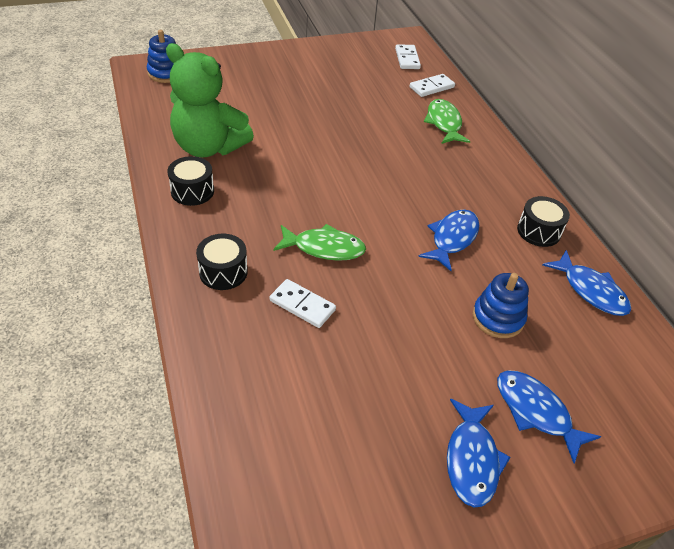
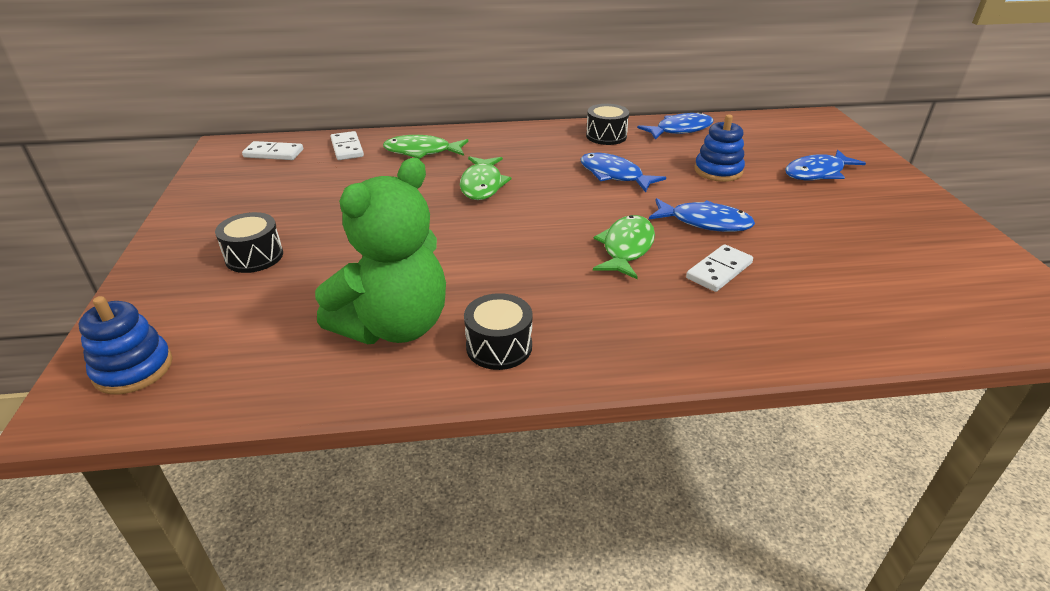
camera: 75 degrees left, 10 degrees down
black drum [196,234,248,290] -> black drum moved to [215,212,283,273]
blue fish [447,399,511,508] -> blue fish moved to [649,198,755,232]
none -> green fish [460,156,511,200]

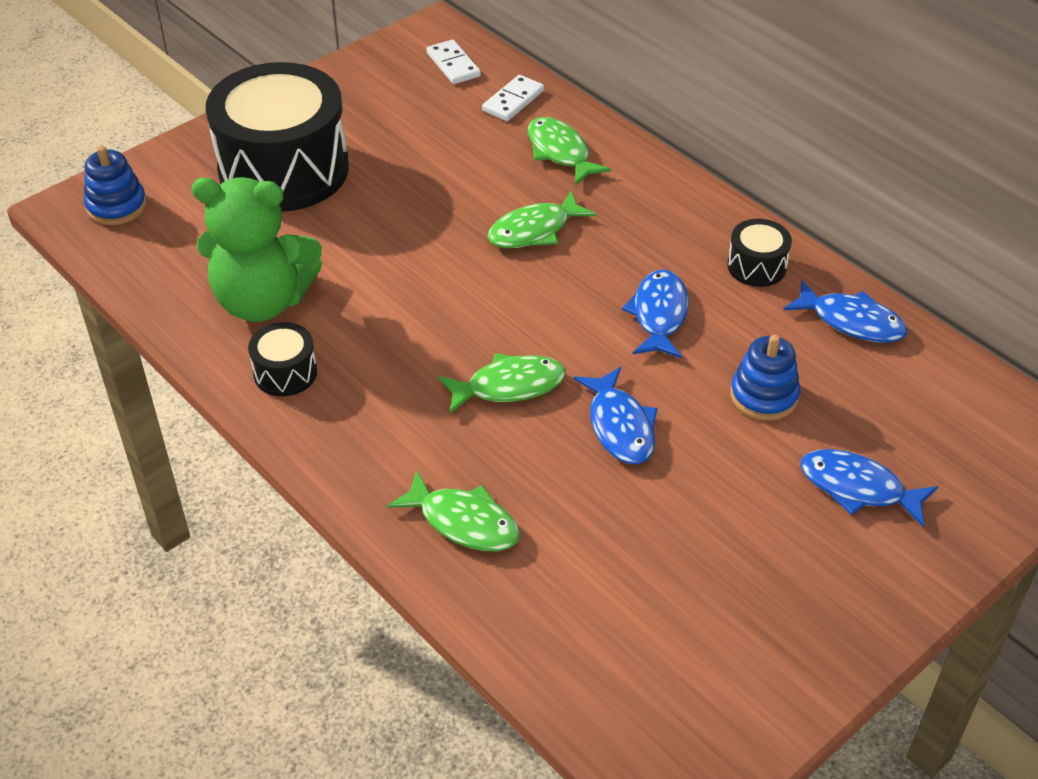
camera: 55 degrees right, 10 degrees up
black drum [215,212,283,273] -> black drum [206,62,349,212], size x2.36
white domino [686,244,753,292] -> none
none -> green fish [387,470,520,551]

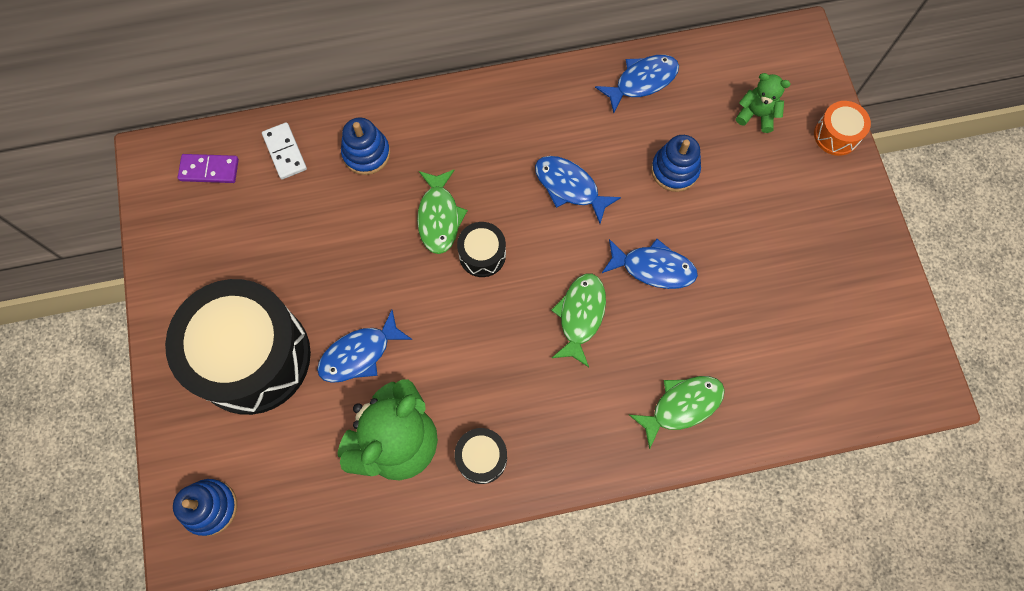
camera: 60 degrees left, 25 degrees up
white domino [426,40,481,84] -> purple domino [178,154,239,183]
green fish [528,117,611,186] -> blue stacking toy [341,117,390,175]
black drum [727,219,792,287] -> black drum moved to [457,222,506,277]
blue fish [801,449,938,527] -> blue fish moved to [317,310,412,383]
none -> green teddy bear [736,73,791,133]
none -> orange drum [814,101,871,156]

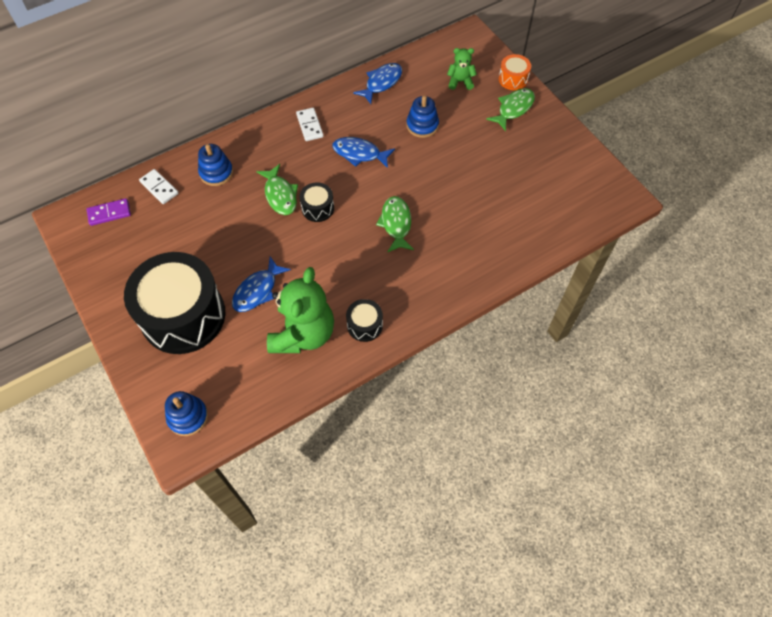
camera: 20 degrees left, 10 degrees down
blue fish [602,239,698,289] -> none
green fish [629,376,725,450] -> green fish moved to [486,88,535,131]
none -> white domino [296,108,324,141]

